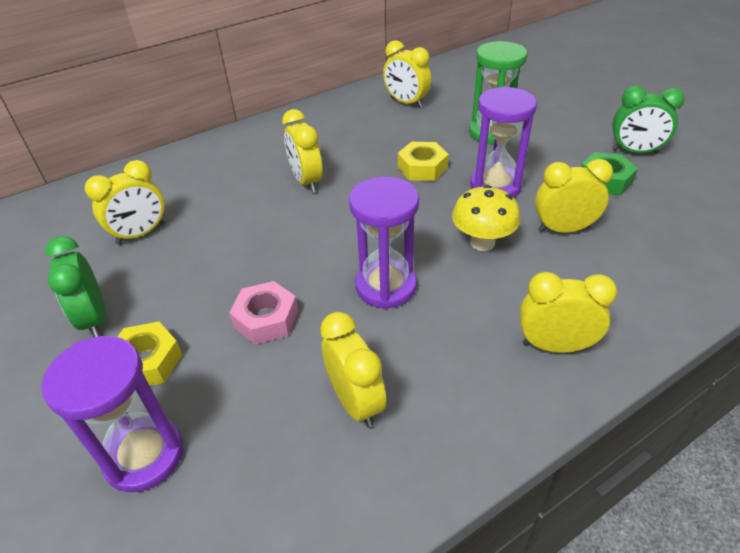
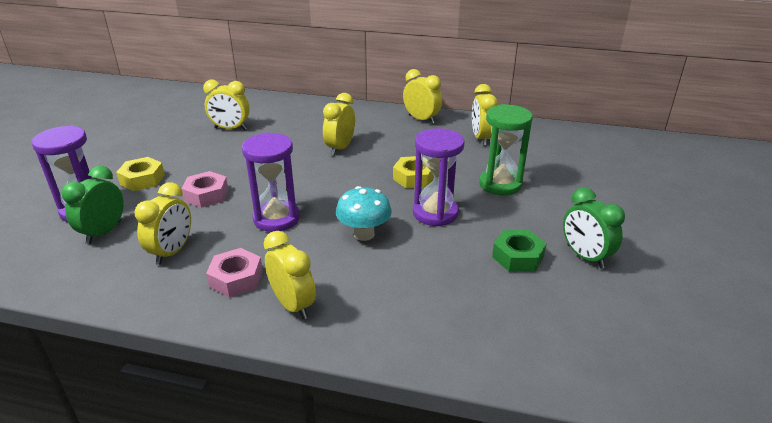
camera: 45 degrees right, 10 degrees down
green clock [45,236,106,337] -> green clock moved to [61,166,124,244]
yellow mushroom [452,185,520,251] -> turquoise mushroom [336,186,392,241]
yellow clock [535,159,613,233] -> yellow clock moved to [403,69,442,124]
none -> pink nut [206,248,263,298]

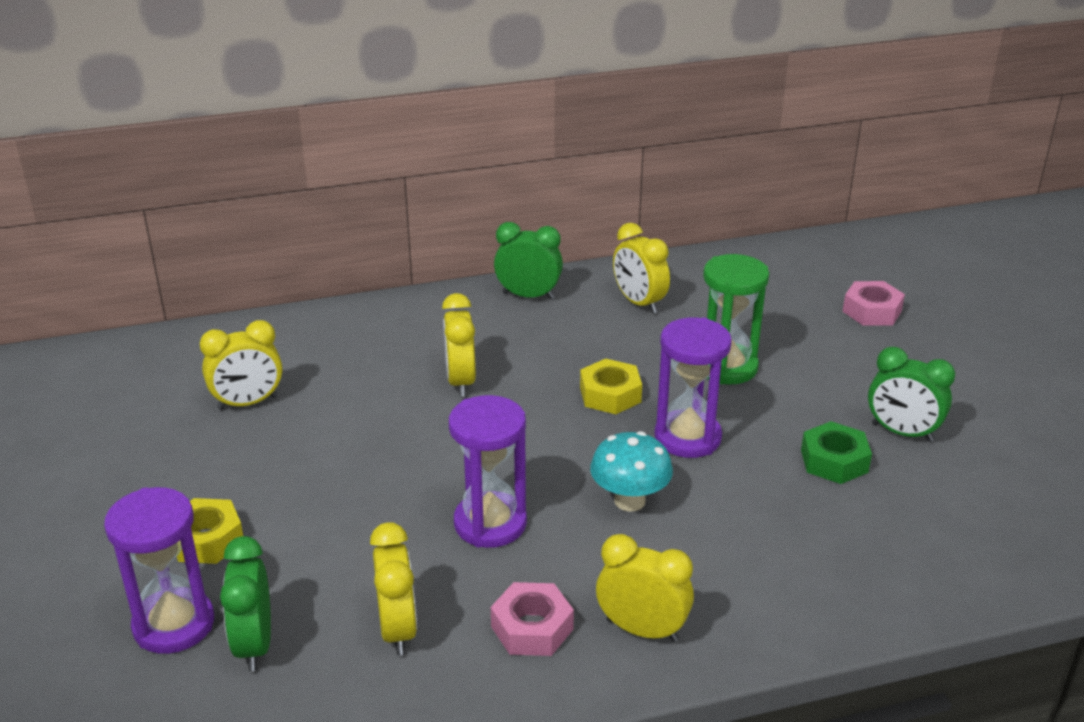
camera: 30 degrees left, 0 degrees up
pink nut [181,171,228,208] -> pink nut moved to [843,281,905,326]
yellow clock [403,69,442,124] -> green clock [494,222,563,299]

